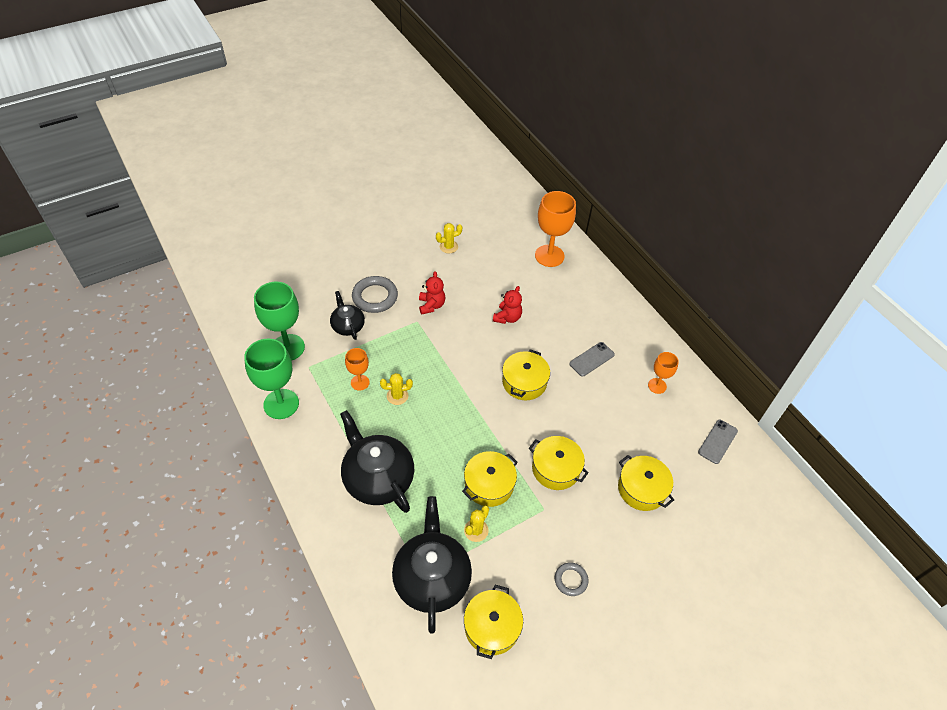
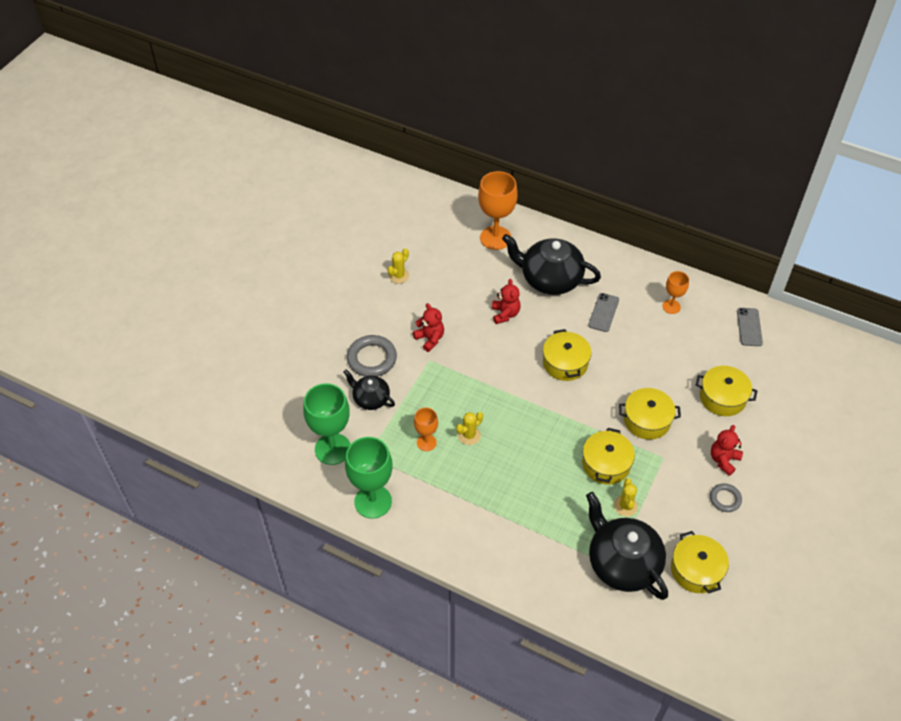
camera: 30 degrees left, 0 degrees up
black teapot [340,410,414,513] -> black teapot moved to [502,234,601,295]
none -> red teddy bear [711,425,743,476]

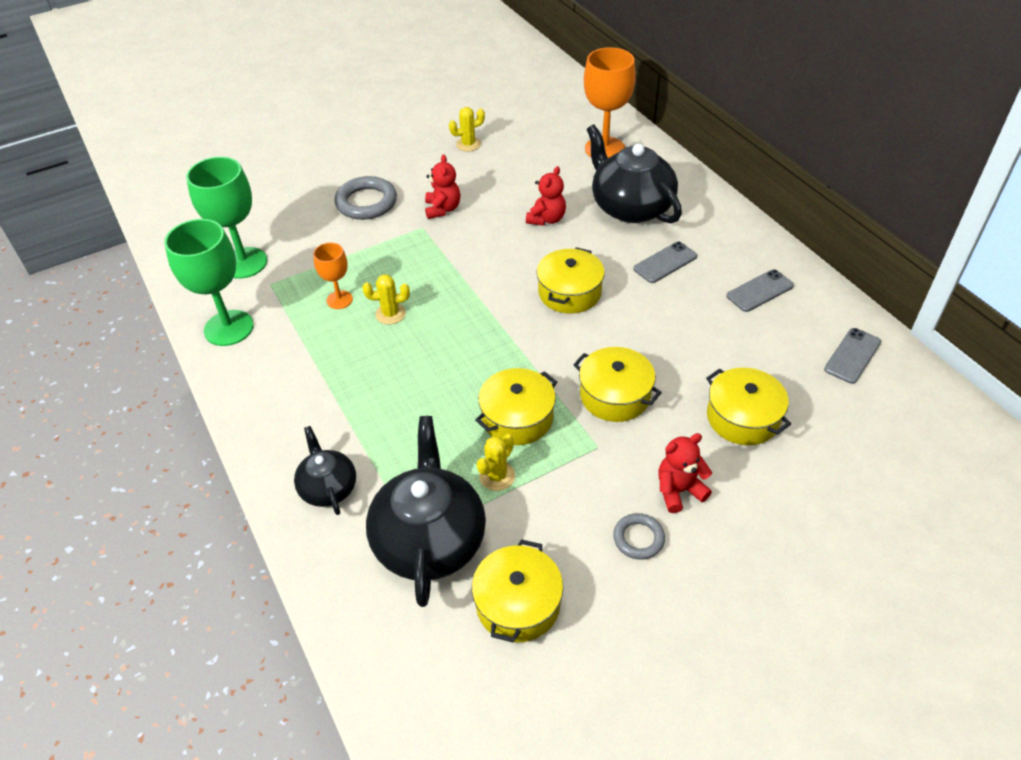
camera: 35 degrees right, 5 degrees down
black teapot [343,370,395,410] -> black teapot moved to [294,426,356,515]
orange goblet [662,271,689,314] -> grey phone [726,269,794,312]

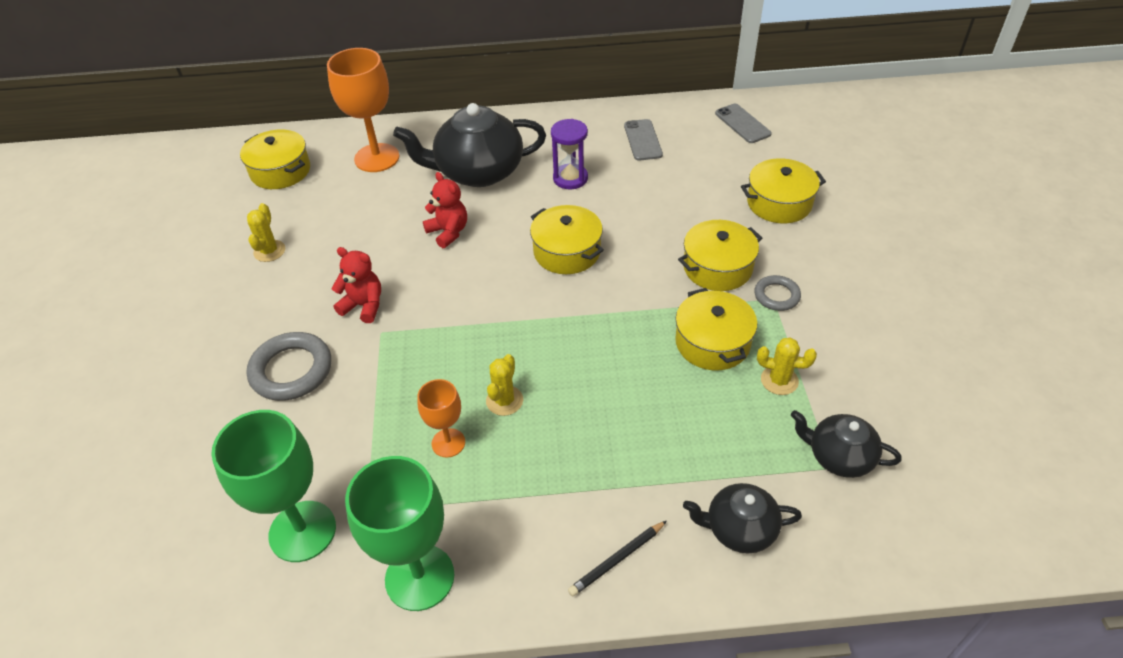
camera: 65 degrees left, 0 degrees up
black teapot [366,416,486,607] -> black teapot [791,410,902,478], size x0.55
yellow pot [472,539,563,643] -> yellow pot moved to [240,129,310,189]
yellow cactus [477,434,515,491] -> yellow cactus turned 45 degrees counterclockwise [757,337,817,395]
grey ring [613,513,665,560] -> grey ring moved to [755,275,801,311]
grey phone [633,242,697,283] -> purple hourglass [551,119,588,189]
red teddy bear [658,433,712,513] -> none
none -> black pencil [568,521,667,597]

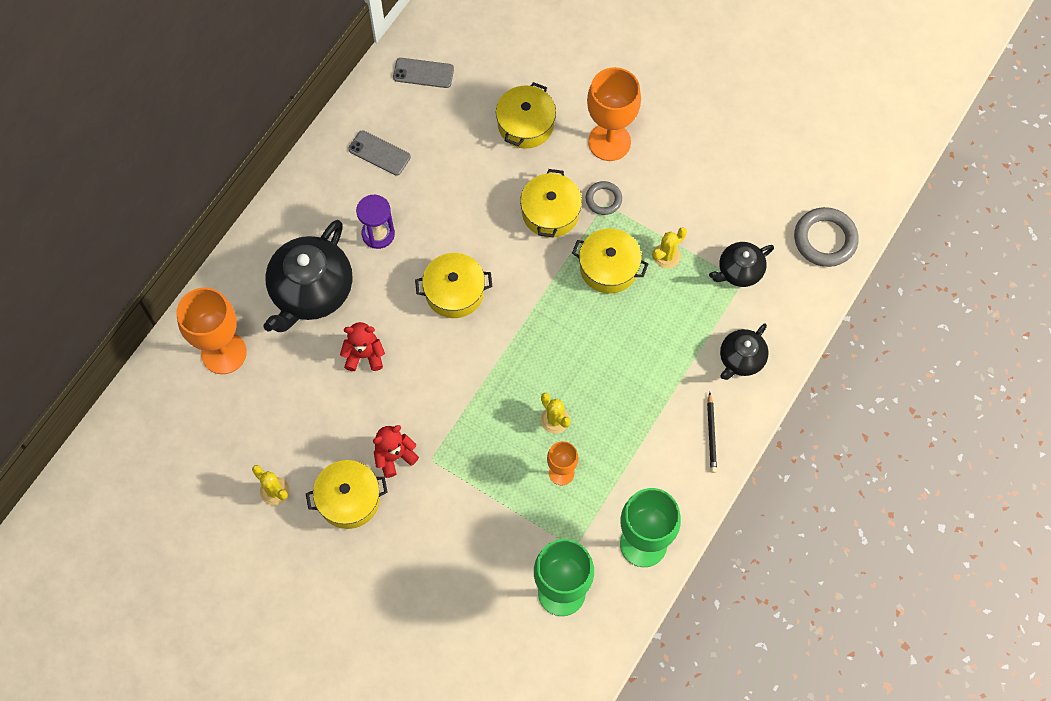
camera: 55 degrees left, 20 degrees up
yellow pot [240,129,310,189] -> yellow pot moved to [306,460,388,529]
grey ring [247,332,331,401] -> grey ring moved to [794,207,859,267]
none -> orange goblet [587,67,641,161]

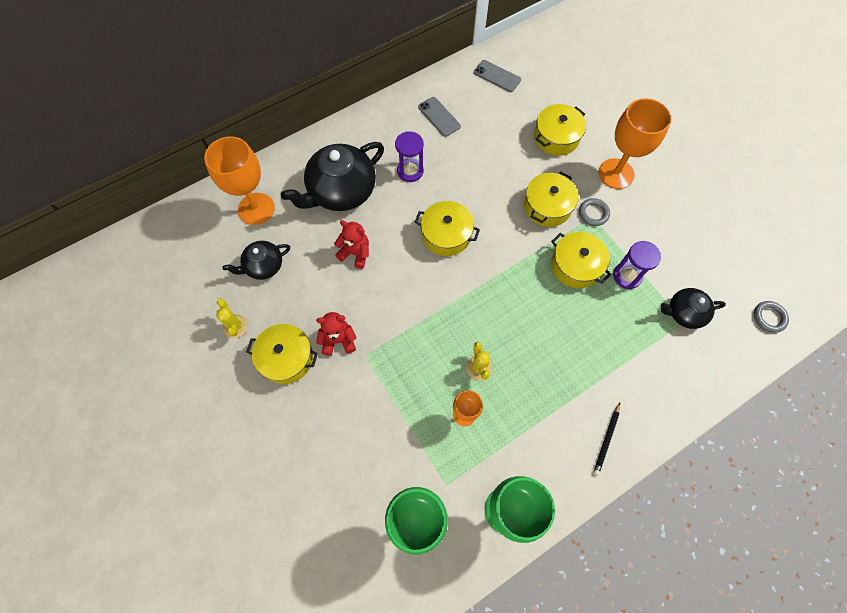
camera: 25 degrees right, 0 degrees up
yellow cactus [652,227,687,268] -> purple hourglass [613,241,661,289]
black teapot [720,324,769,380] -> black teapot moved to [222,241,290,280]
grey ring [794,207,859,267] -> grey ring [754,301,789,333], size x0.58

